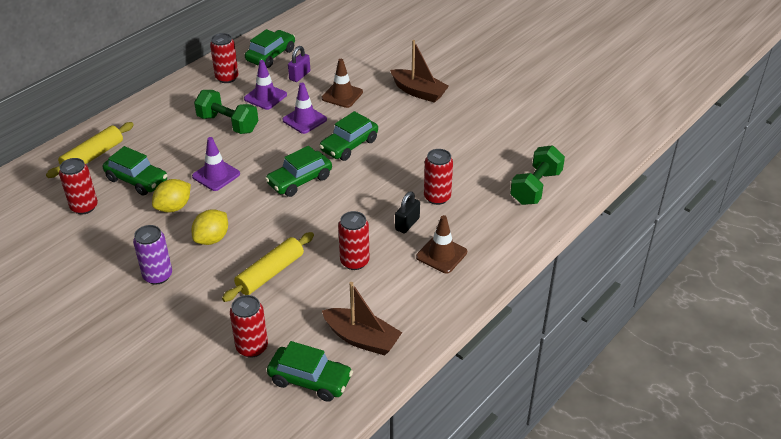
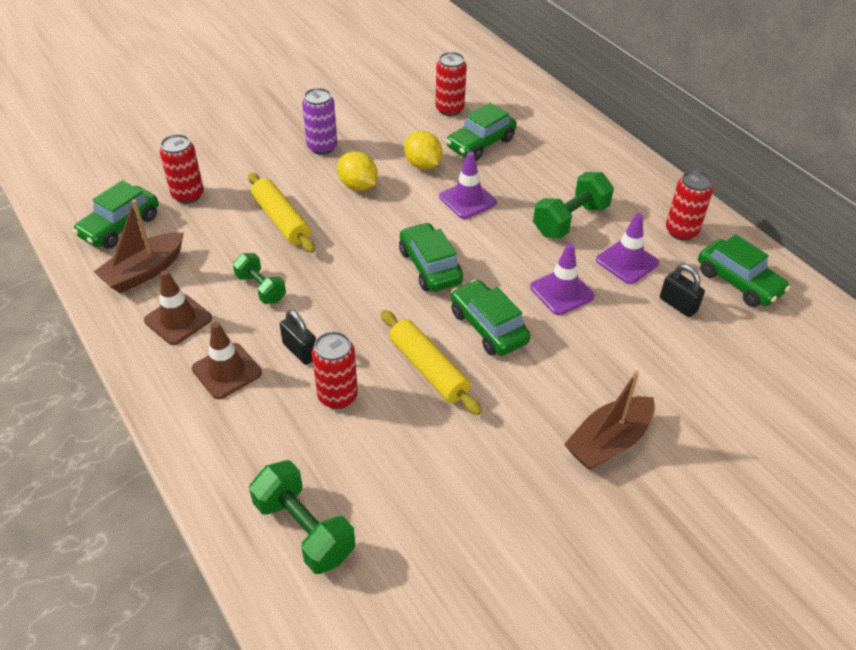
camera: 105 degrees right, 5 degrees up
yellow rolling pin [46,122,134,178] -> yellow rolling pin moved to [381,310,482,415]
purple padlock [288,46,310,82] -> black padlock [660,264,705,317]
brown traffic cone [321,59,363,108] -> brown traffic cone moved to [144,270,212,345]
red can [338,211,370,270] -> green dumbbell [233,253,286,304]

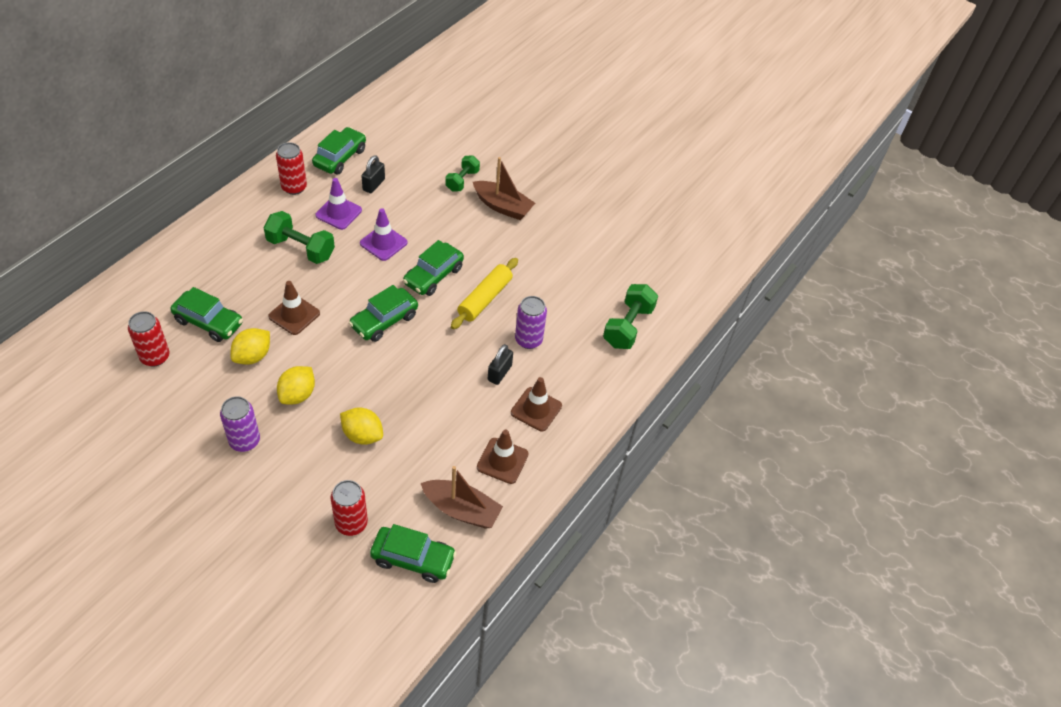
camera: 115 degrees left, 5 degrees up
green dumbbell [233,253,286,304] -> green dumbbell moved to [445,155,480,192]
yellow rolling pin [248,172,315,253] -> yellow lemon [340,407,383,445]
red can [312,331,358,409] -> purple can [515,296,547,349]
purple traffic cone [439,151,497,219] -> brown traffic cone [268,281,320,335]

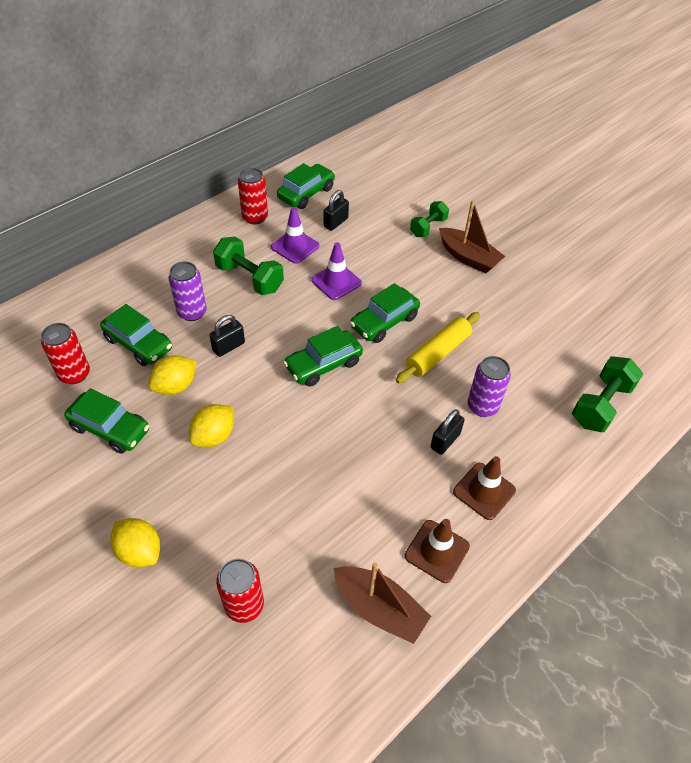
camera: 15 degrees right, 0 degrees up
purple can [220,396,260,452] -> purple can moved to [168,261,207,321]
brown traffic cone [268,281,320,335] -> black padlock [209,315,245,357]
yellow lemon [340,407,383,445] -> yellow lemon moved to [111,518,160,567]
green car [370,524,457,583] -> green car moved to [64,388,149,454]

